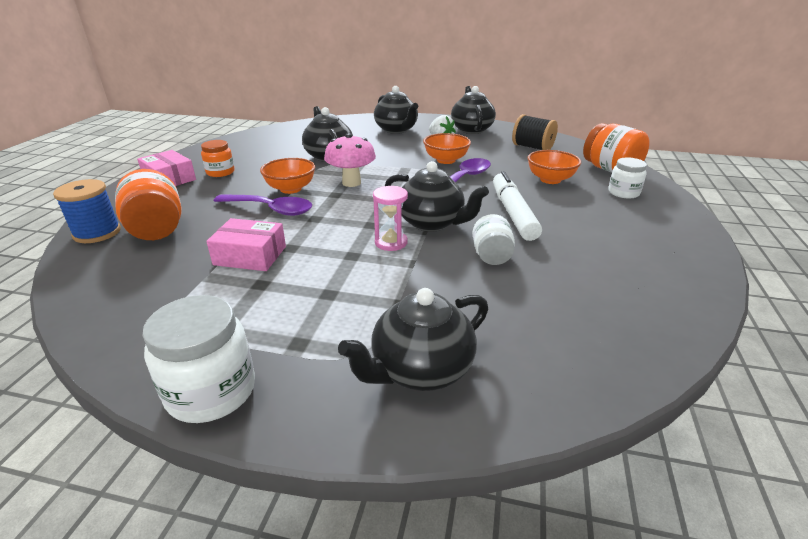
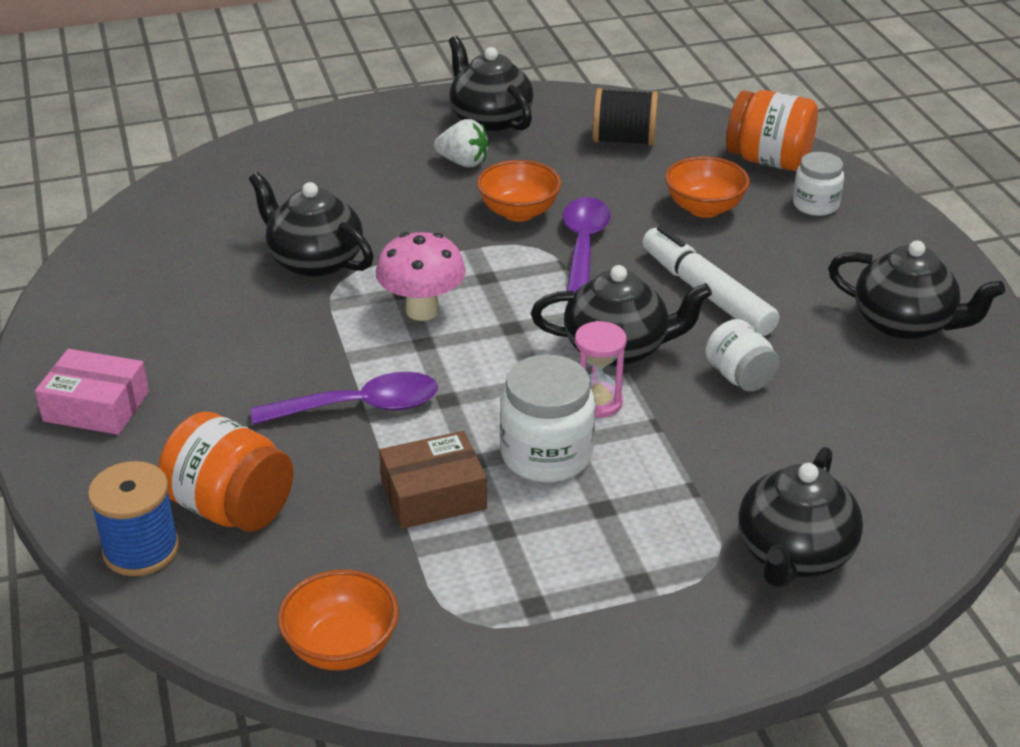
camera: 30 degrees left, 5 degrees up
white jar [142,295,255,423] -> white jar moved to [500,354,595,482]
orange jar [201,140,235,177] -> none
pink box [206,218,286,271] -> brown box [379,431,487,529]
orange bowl [260,158,315,194] -> orange bowl moved to [278,570,399,670]
black teapot [374,86,418,134] -> black teapot moved to [828,240,1005,340]

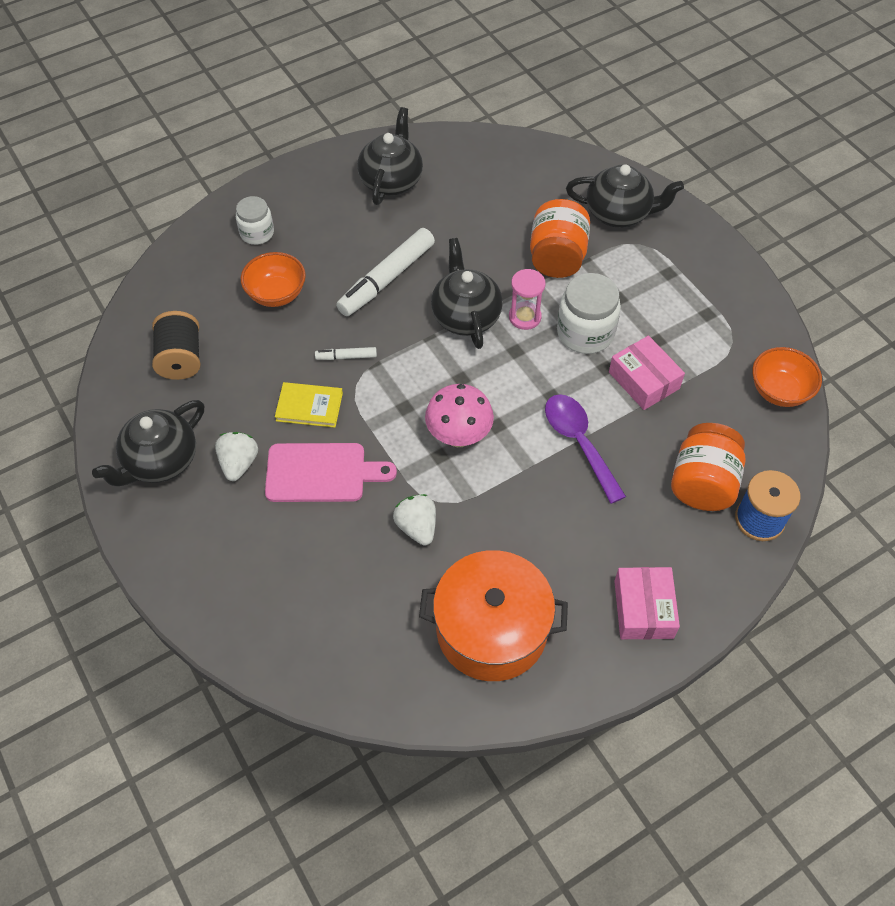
camera: 105 degrees left, 20 degrees up
black teapot [249,172,374,278] -> white strawberry [393,494,436,545]
brown box [379,431,487,529] -> pink box [609,336,685,410]
orange bowl [477,160,561,222] -> yellow book [275,382,343,428]
purple spoon [563,197,611,293] -> white marker [315,347,377,360]
white jar [705,319,780,391] -> none
orange jar [726,90,818,171] -> orange jar moved to [530,199,590,278]
none -> pink cutting board [265,443,397,502]
none -> orange pot [419,550,568,681]

